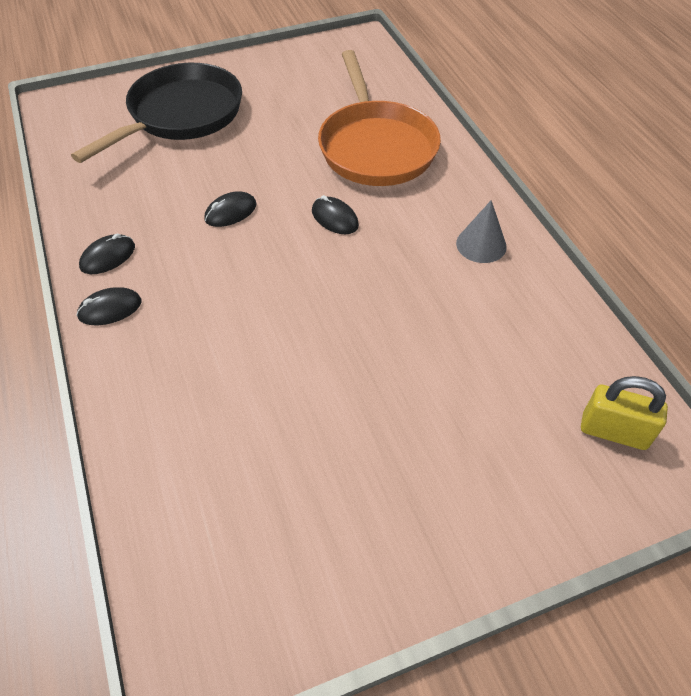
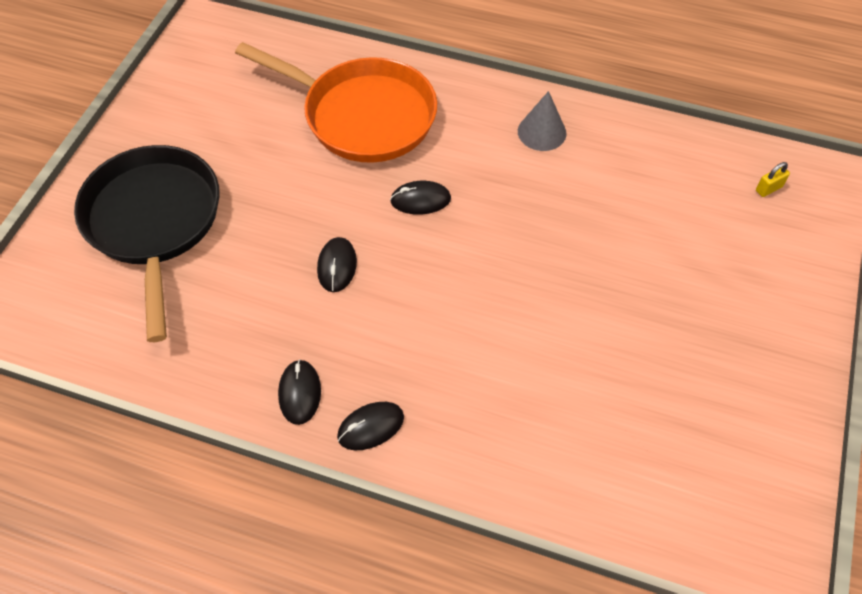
camera: 50 degrees left, 5 degrees up
black mouse [76,287,141,325] -> black mouse turned 45 degrees clockwise [337,402,404,450]
yellow padlock [581,376,668,450] -> yellow padlock [756,162,790,197], size x0.51

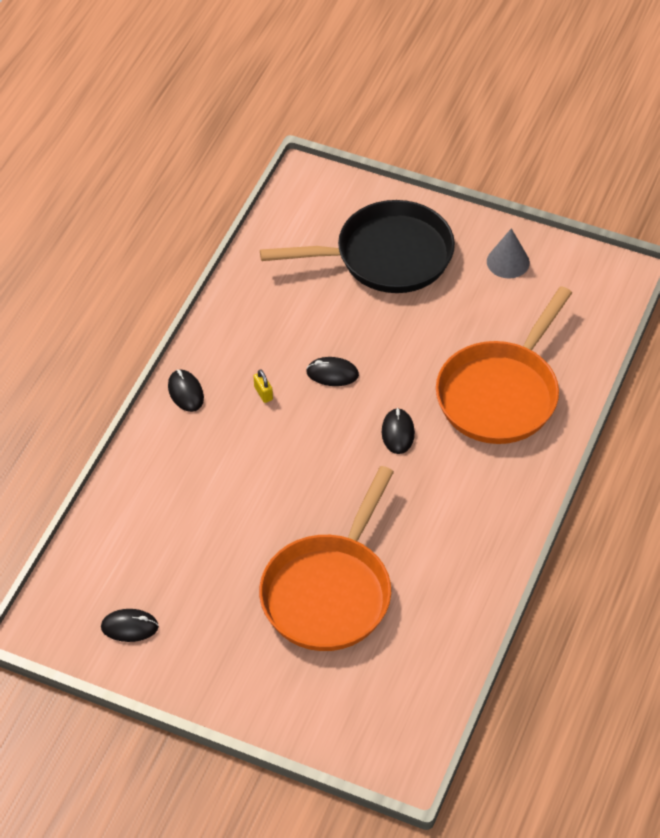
camera: 95 degrees right, 5 degrees down
black mouse [278,359,321,425] -> black mouse moved to [101,609,159,642]
grey cone [518,91,566,151] -> grey cone moved to [487,228,530,279]
yellow padlock [756,162,790,197] -> yellow padlock moved to [254,369,273,403]
none -> orange pan [259,466,394,651]

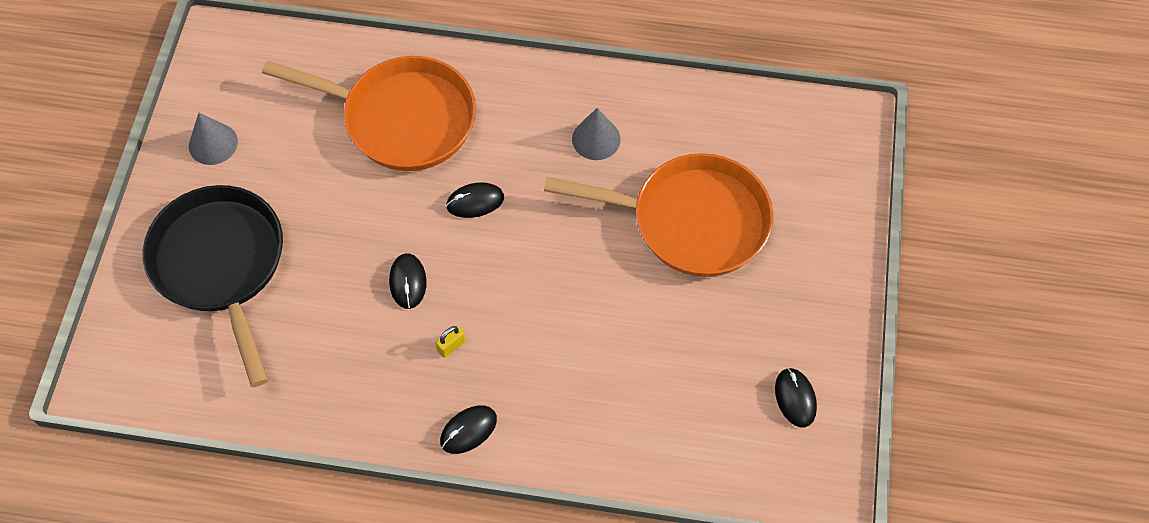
camera: 105 degrees left, 10 degrees up
none -> grey cone [572,108,621,160]

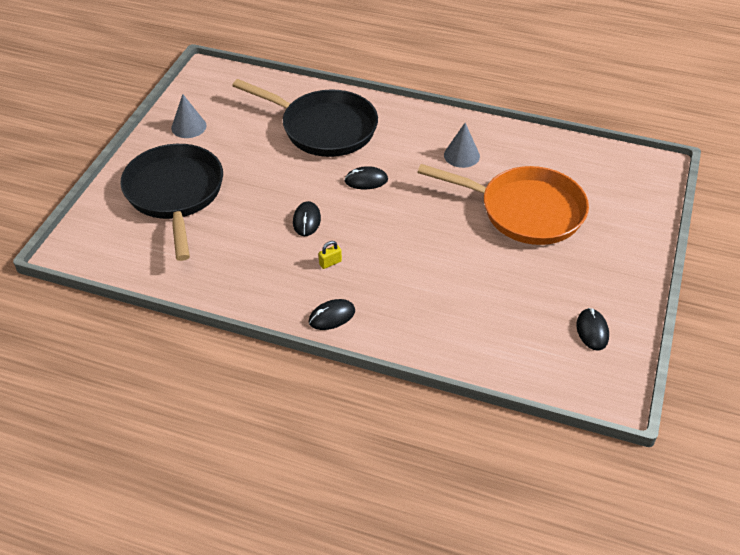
camera: 10 degrees right, 15 degrees down
orange pan [262,56,476,171] -> black pan [232,79,378,157]

